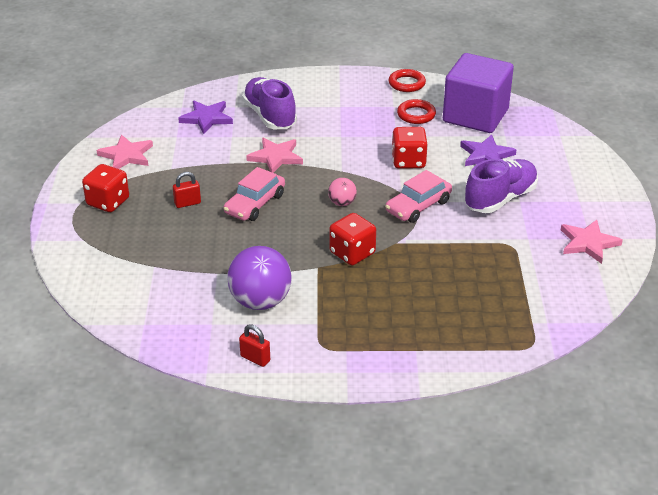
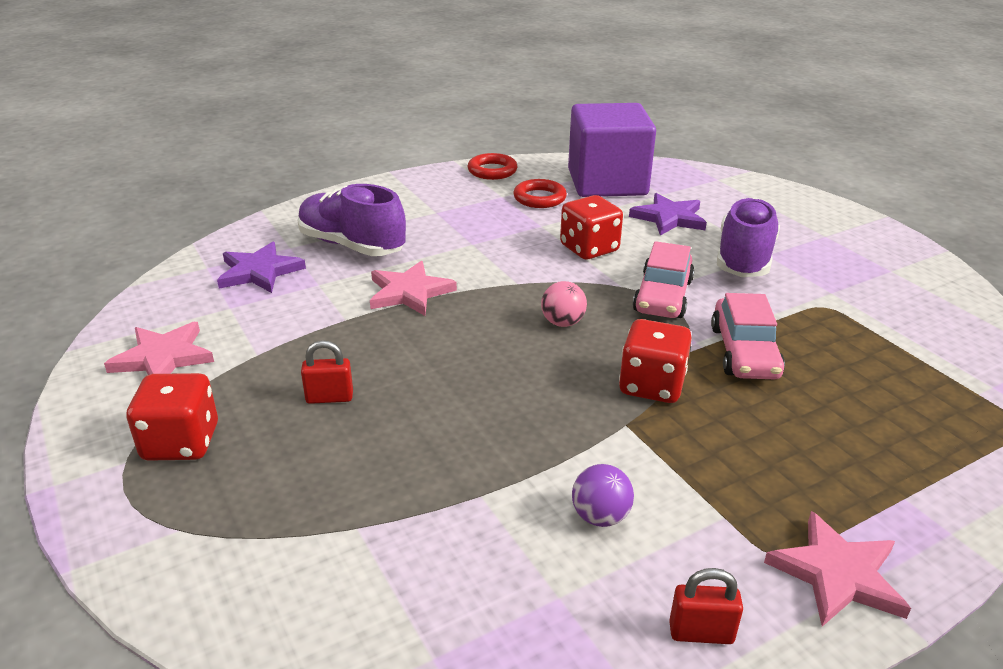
camera: 30 degrees left, 5 degrees down
red padlock [173,172,201,208] -> red padlock turned 45 degrees clockwise [301,340,353,404]
pink car [224,167,285,221] -> pink car moved to [711,293,785,379]
purple ball [227,246,292,310] -> purple ball [572,464,634,527], size x0.50
pink star [561,220,623,264] -> pink star moved to [764,511,911,627]

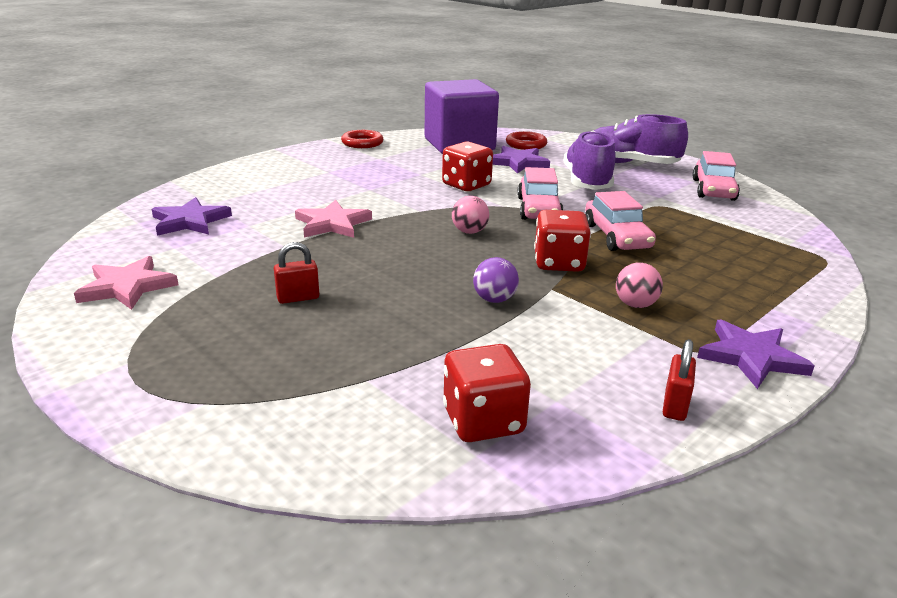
camera: 15 degrees left, 5 degrees down
red dice [126,373,218,461] -> red dice moved to [443,344,531,442]
purple shoe [298,184,406,256] -> purple shoe moved to [594,114,688,164]
red ring [513,179,567,208] -> red ring moved to [506,131,547,150]
purple ball [572,464,634,527] -> purple ball moved to [473,257,519,303]
red padlock [669,568,743,644] -> red padlock turned 60 degrees counterclockwise [663,339,696,421]
pink star [764,511,911,627] -> purple star [697,319,815,389]
none -> pink ball [616,263,663,308]
none -> pink car [692,151,740,201]

